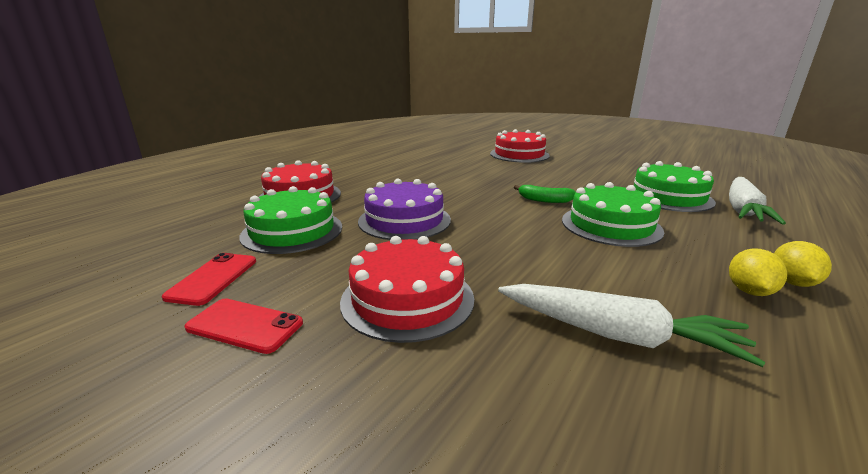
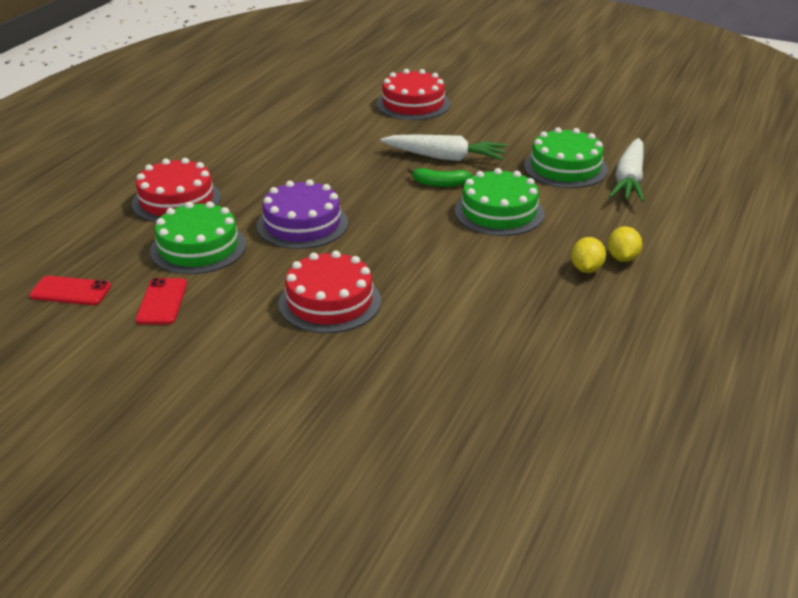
camera: 10 degrees left, 10 degrees up
red phone [185,298,303,354] -> red phone moved to [29,276,111,305]
white carrot [498,284,765,367] -> white carrot moved to [380,134,507,161]

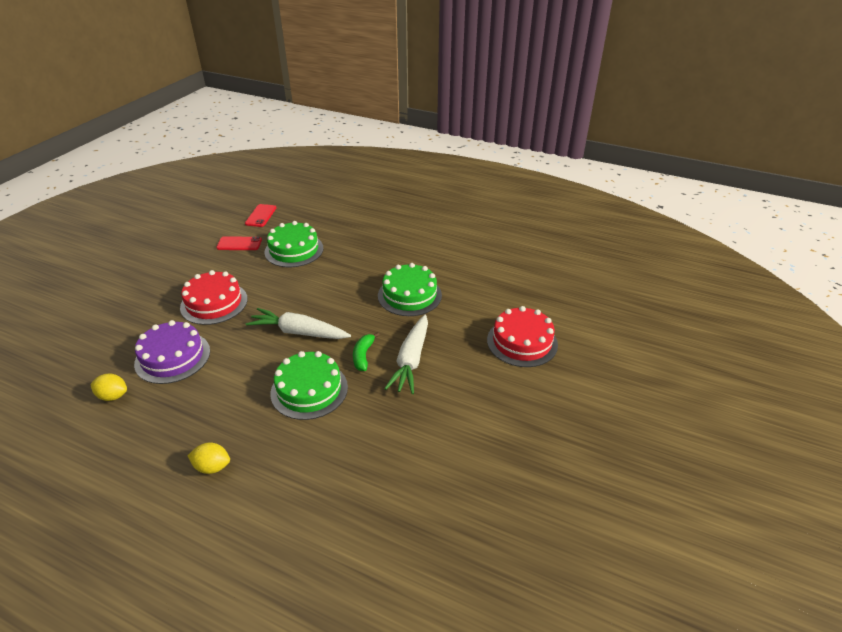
camera: 90 degrees right, 5 degrees up
red cake [132,158,221,222] -> none
purple cake [257,179,348,249] -> purple cake moved to [134,320,210,384]
green cake [524,127,608,188] -> green cake moved to [378,263,442,316]
yellow lemon [571,237,606,273] -> yellow lemon moved to [90,373,127,401]
white carrot [609,138,644,202] -> white carrot moved to [246,308,351,339]

